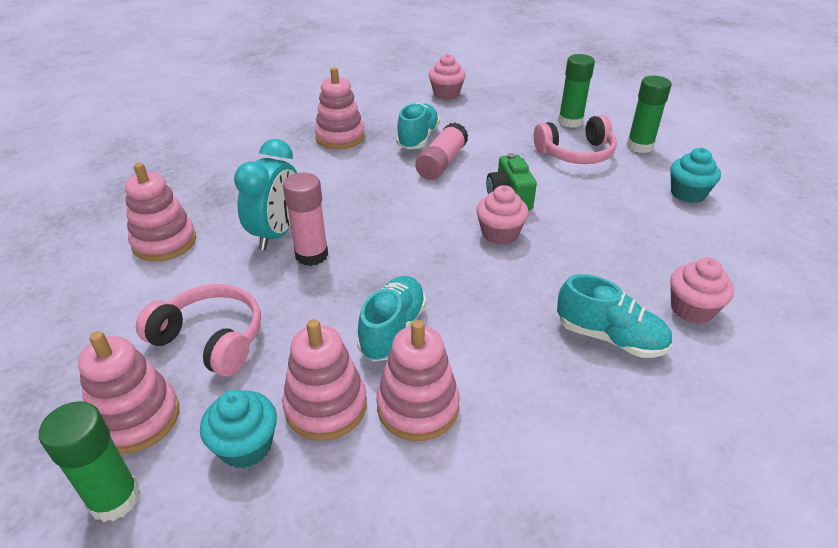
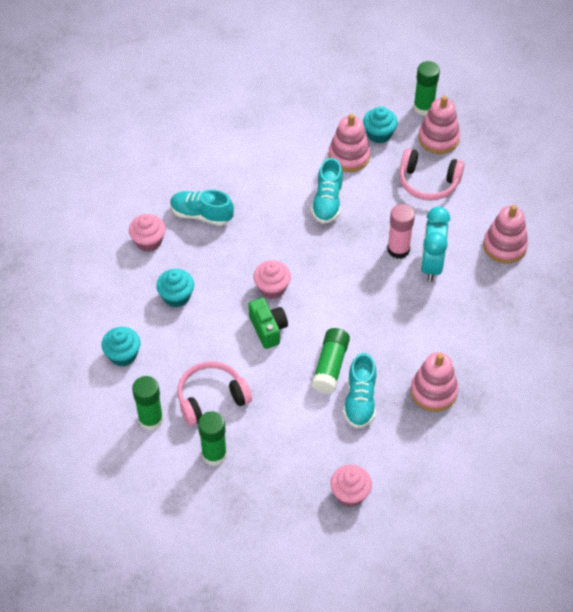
camera: 170 degrees right, 15 degrees up
pink stacking toy [376,320,460,441] -> none
pink glue stick [415,122,468,180] -> green glue stick [311,328,350,394]
none -> turquoise cupcake [156,269,194,308]

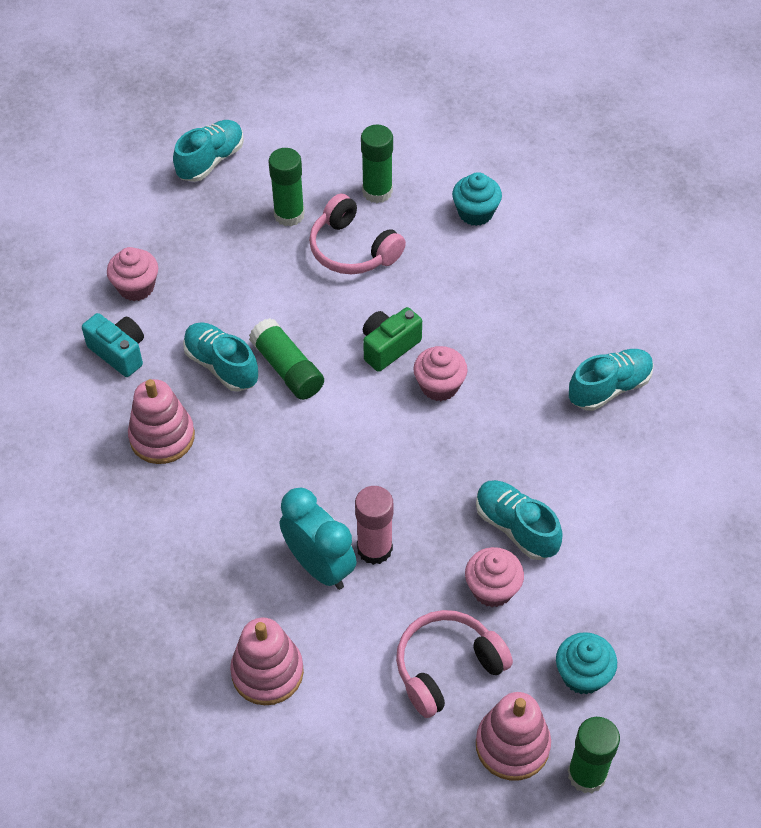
camera: 130 degrees right, 0 degrees up
pink cupcake [129,214,166,252] -> pink cupcake moved to [465,547,524,607]
turquoise cupcake [156,269,194,308] -> none
pink headphones [177,361,252,426] -> pink headphones turned 120 degrees clockwise [309,194,406,274]
green camera [249,298,288,349] -> green camera turned 120 degrees clockwise [363,307,422,372]
pink stacking toy [329,114,370,172] -> none
none -> turquoise camera [82,313,144,377]
none -> turquoise shoe [173,120,244,182]

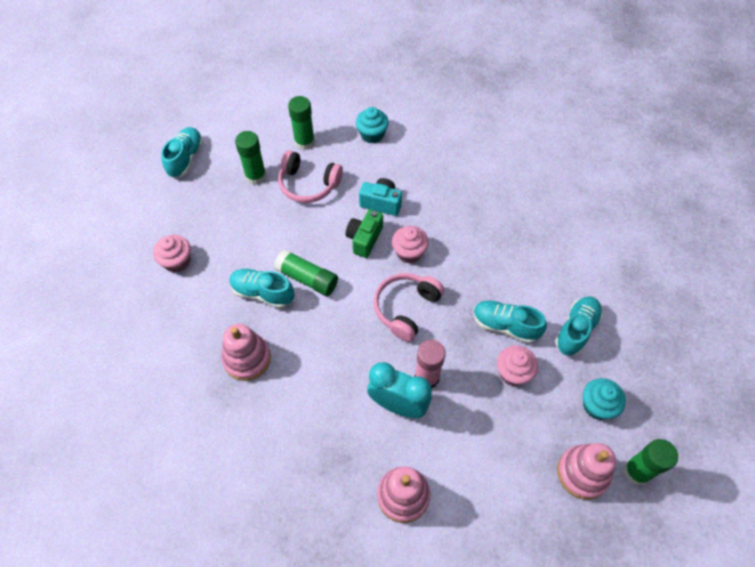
camera: 25 degrees left, 5 degrees up
turquoise camera [82,313,144,377] -> turquoise camera moved to [359,178,402,216]
pink headphones [396,610,513,718] -> pink headphones moved to [374,273,444,342]
turquoise shoe [569,349,654,411] -> turquoise shoe moved to [555,296,603,356]

